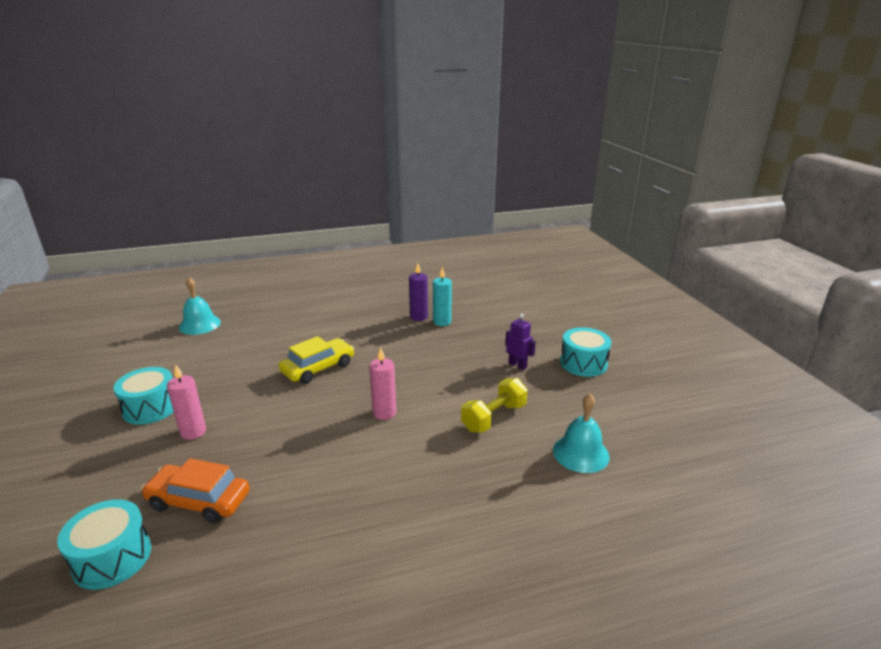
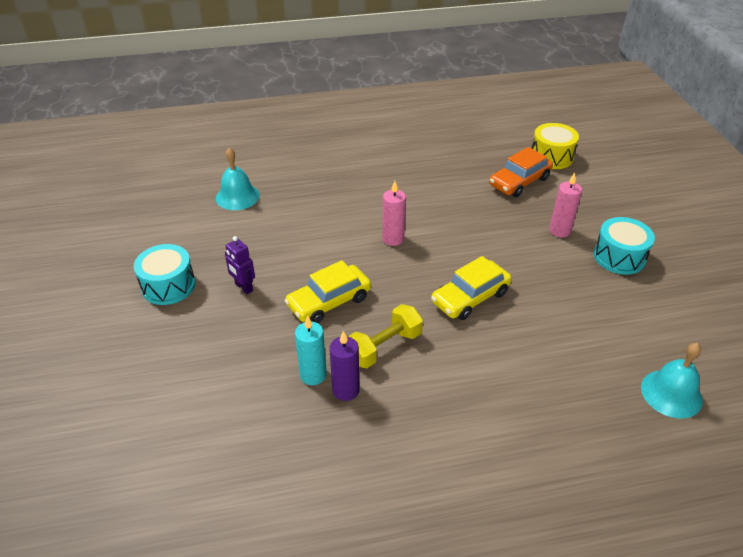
camera: 175 degrees left, 15 degrees up
turquoise drum [57,499,151,590] -> yellow drum [532,123,579,169]
orange car [141,458,250,523] -> orange car turned 120 degrees clockwise [489,147,553,197]
yellow dumbbell [461,378,528,433] -> yellow dumbbell moved to [348,304,423,368]
none -> yellow car [285,260,371,323]

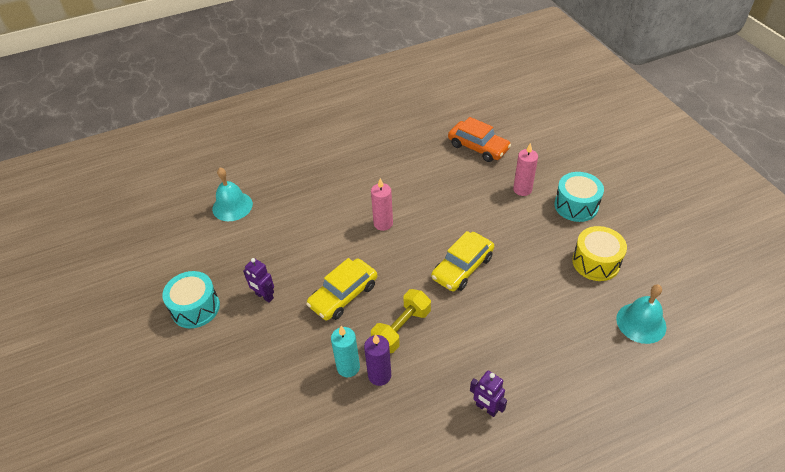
camera: 10 degrees left, 5 degrees up
orange car [489,147,553,197] -> orange car turned 90 degrees counterclockwise [448,117,511,162]
yellow drum [532,123,579,169] -> yellow drum moved to [572,226,627,281]
none -> purple robot [470,370,507,417]

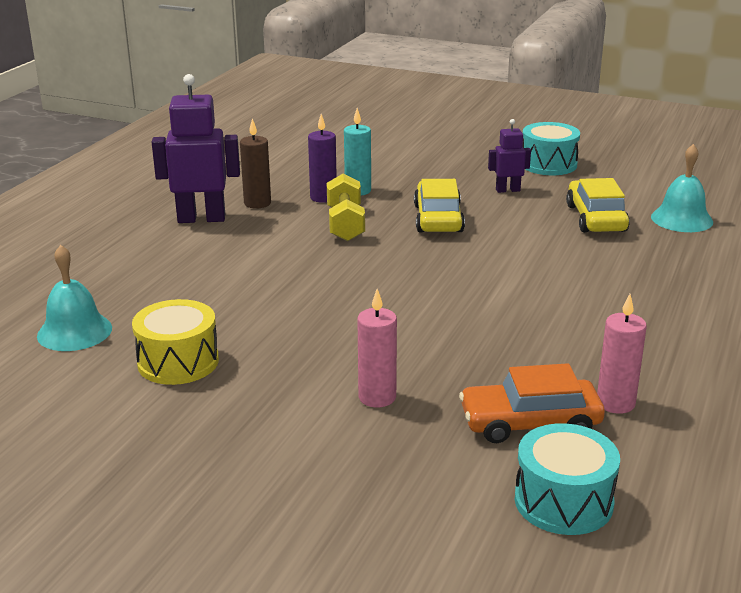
camera: 135 degrees right, 20 degrees down
pink candle [371,178,393,231] -> pink candle moved to [597,294,647,414]
yellow car [431,231,494,291] -> yellow car moved to [566,178,630,233]
purple robot [470,370,507,417] -> purple robot [152,74,240,223], size x1.88
turquoise drum [554,172,604,222] -> turquoise drum moved to [515,423,620,535]
none -> brown candle [240,118,271,209]

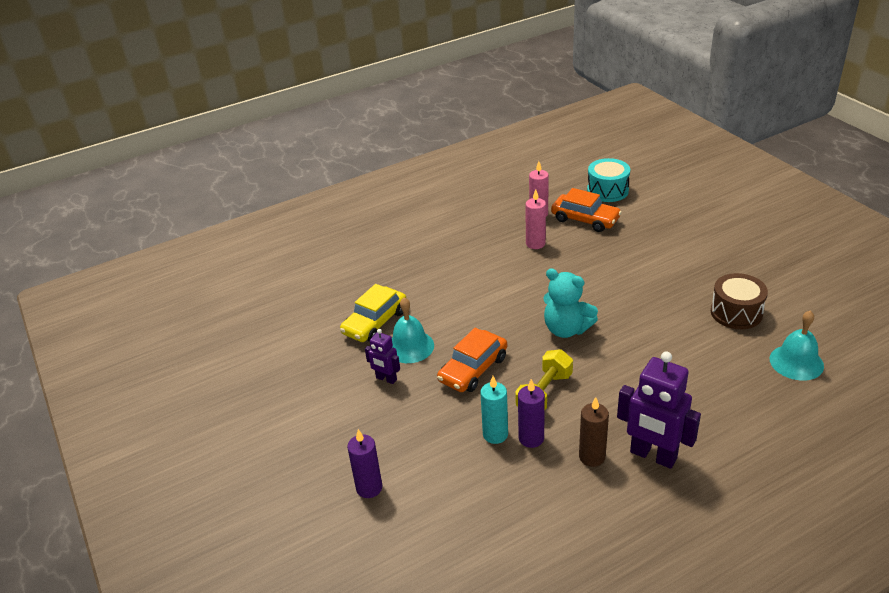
camera: 140 degrees left, 10 degrees up
yellow drum [132,299,219,385] -> brown drum [711,273,768,329]
pink candle [357,289,397,407] -> pink candle moved to [525,189,546,249]
yellow car [414,179,465,232] -> orange car [437,328,507,392]
turquoise drum [522,122,580,175] -> none
turquoise bell [651,144,713,232] -> turquoise bell moved to [392,297,434,363]
none -> purple candle [347,429,382,498]
none -> turquoise teddy bear [543,268,598,338]

